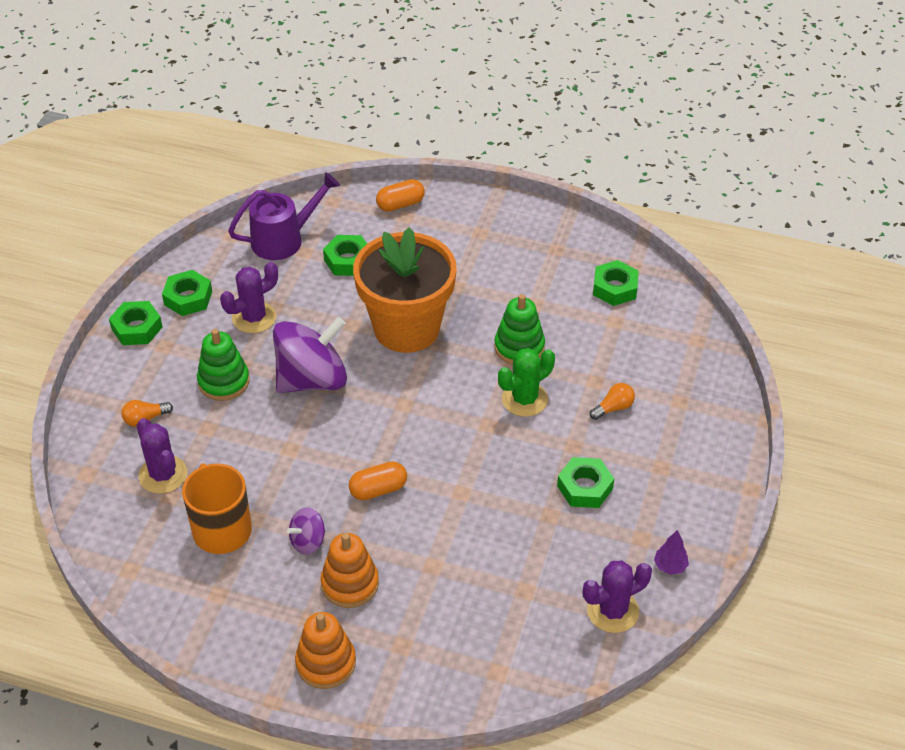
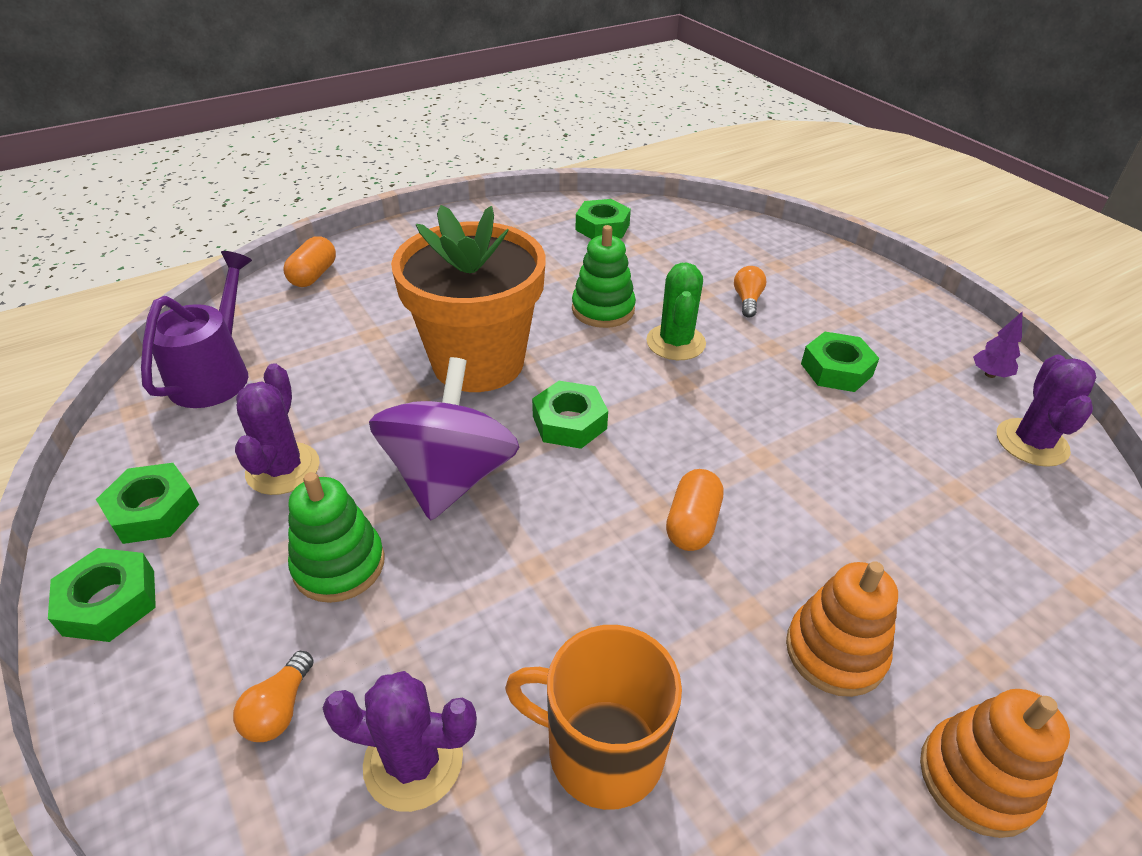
camera: 50 degrees left, 5 degrees down
purple spinning top [287,507,325,555] -> none
green nut [323,235,367,276] -> green nut moved to [532,381,608,449]

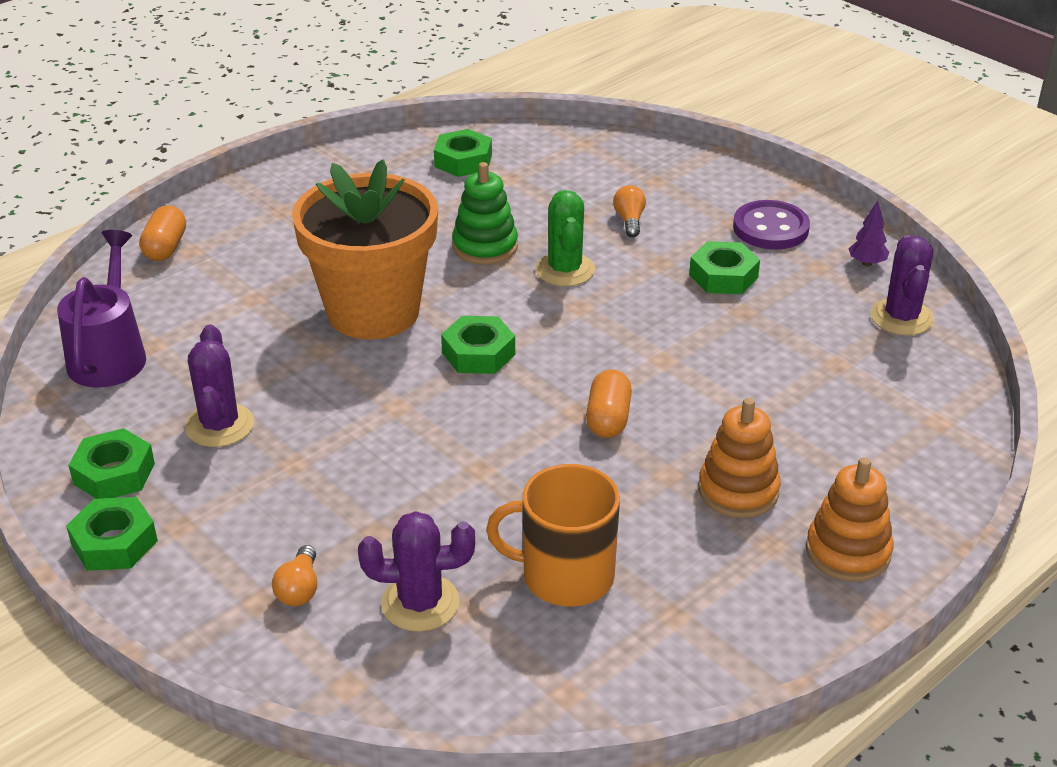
camera: 10 degrees left, 5 degrees down
green stacking toy [288,472,384,603] -> none
purple spinning top [369,357,519,520] -> none
none -> purple button [733,200,810,250]

